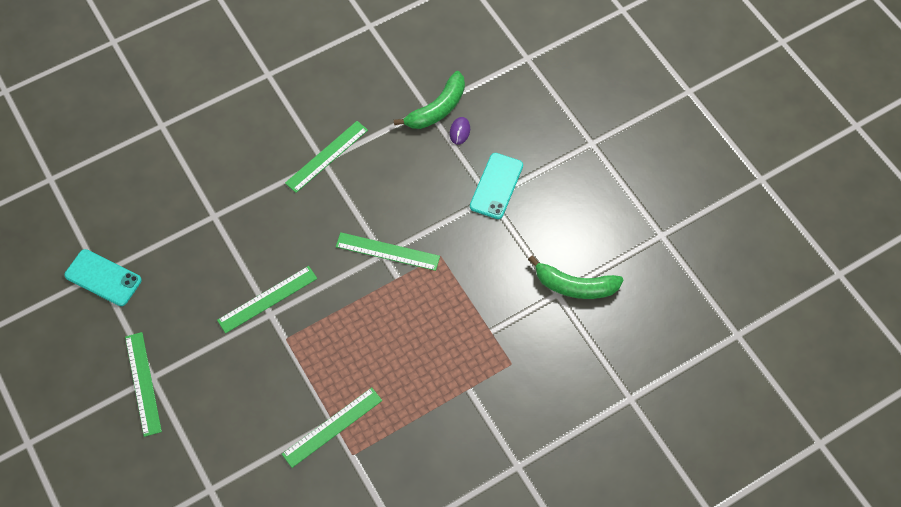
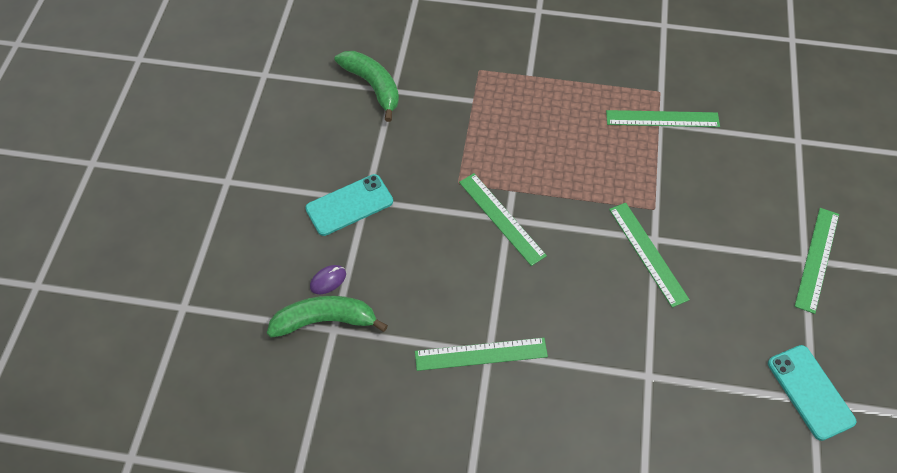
camera: 140 degrees left, 5 degrees down
green ruler [217,266,317,333] -> green ruler turned 60 degrees clockwise [609,203,690,308]

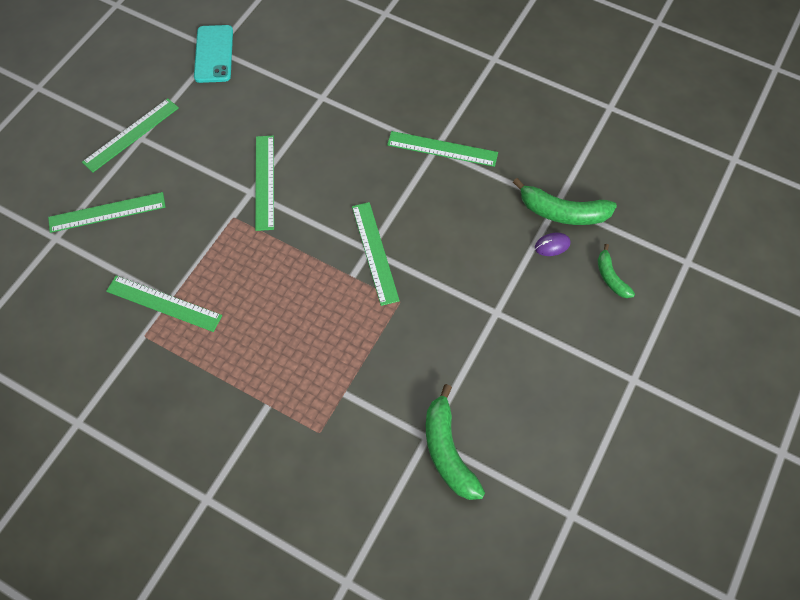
camera: 160 degrees left, 5 degrees up
turquoise phone [305,174,393,236] -> none
none -> green ruler [48,192,165,233]
none -> green banana [598,244,635,298]

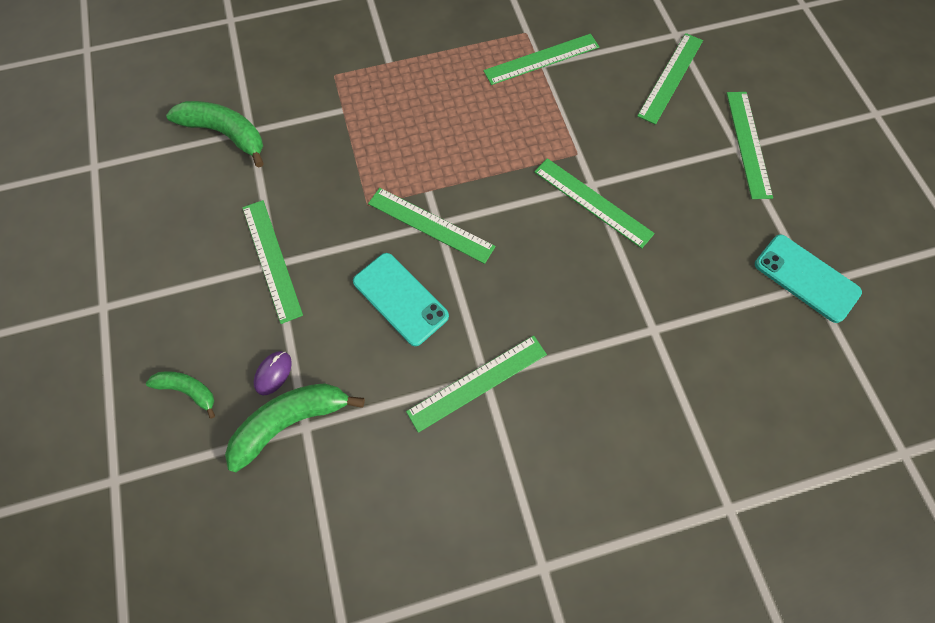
camera: 135 degrees right, 5 degrees up
none -> green ruler [242,200,303,324]
none -> turquoise phone [353,253,449,346]

